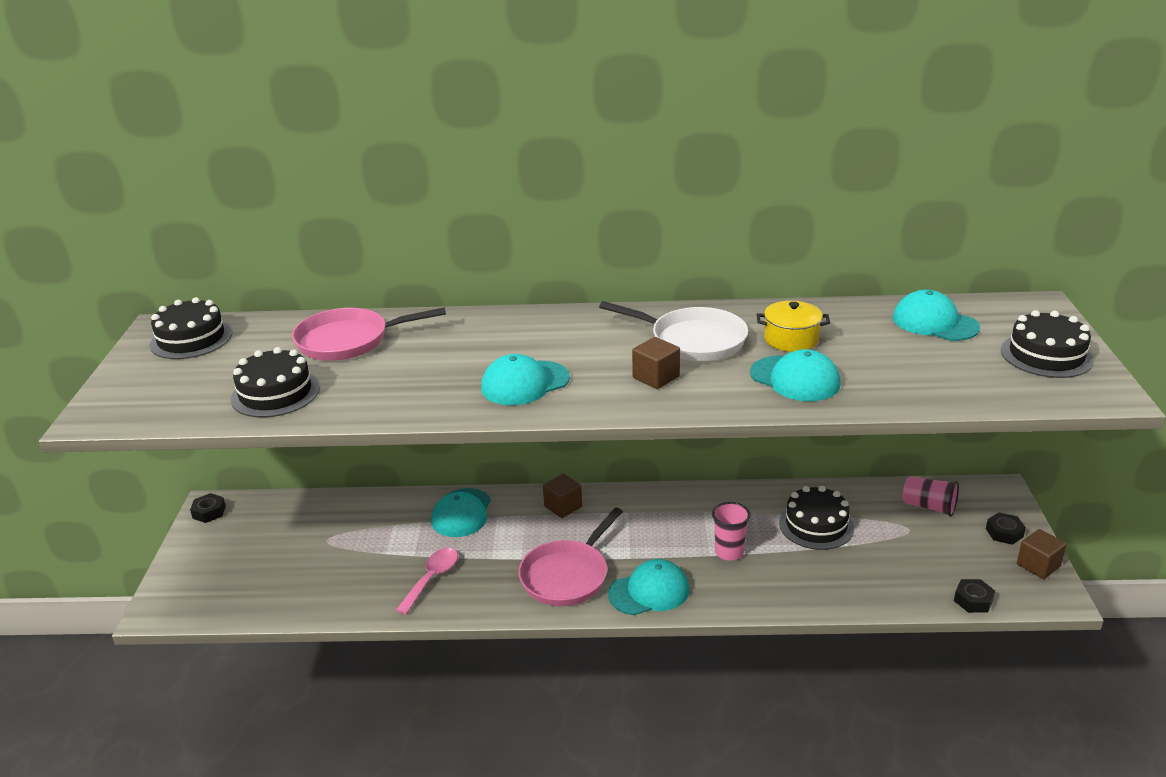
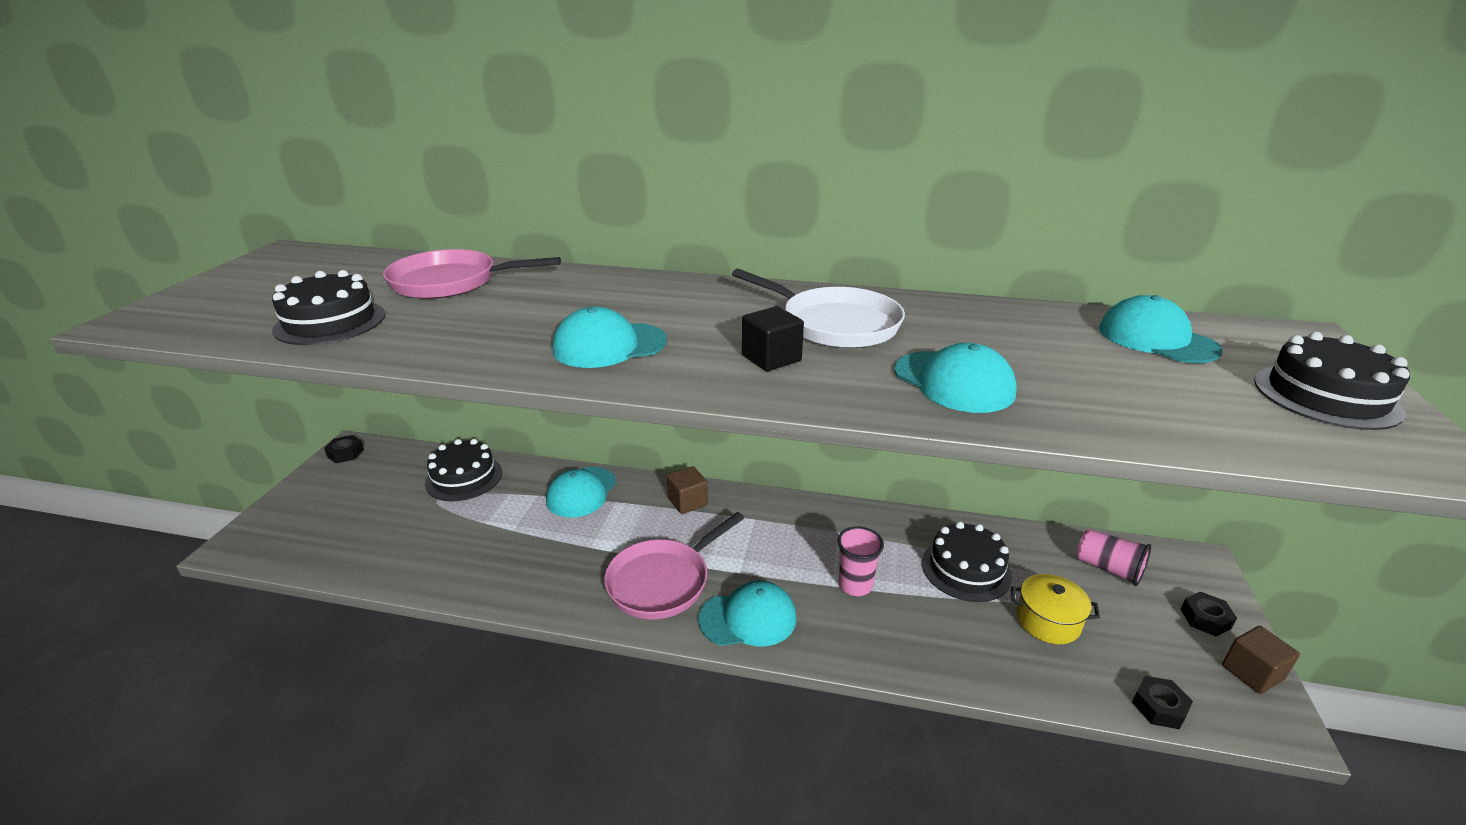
camera: 10 degrees right, 0 degrees up
black cake [150,297,232,359] -> black cake moved to [425,439,502,501]
pink spoon [396,548,458,615] -> none
brown cube [632,337,680,389] -> black cube [742,306,804,371]
yellow pot [757,301,830,352] -> yellow pot moved to [1011,574,1100,644]

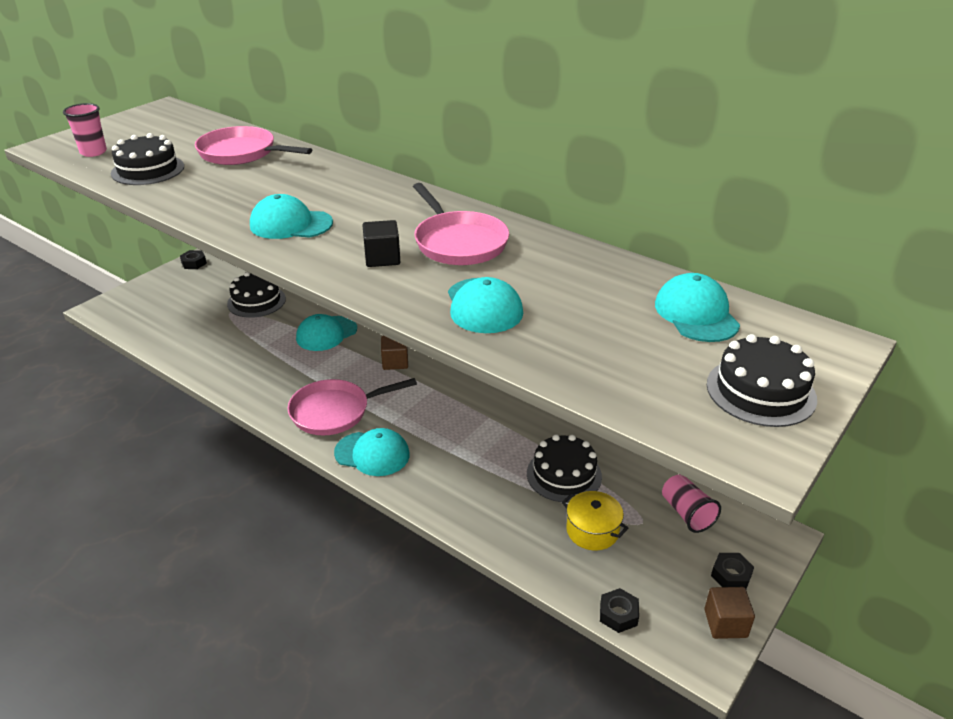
camera: 25 degrees right, 5 degrees up
white pan [732,269,905,348] -> pink pan [413,183,509,265]
pink cup [838,526,884,596] -> pink cup moved to [63,103,107,157]

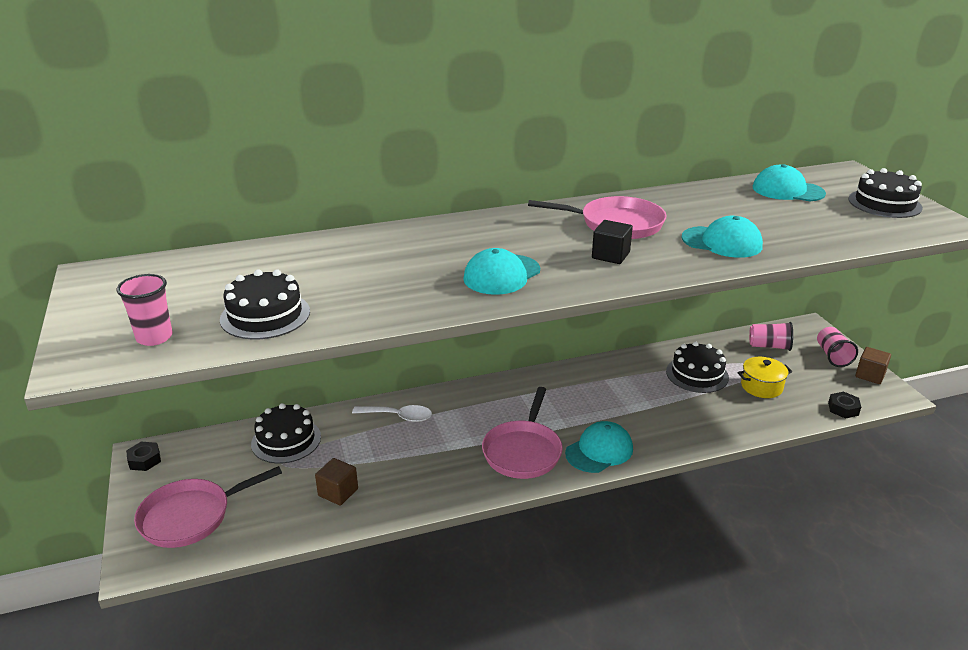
camera: 55 degrees left, 5 degrees down
pink pan [195,126,312,165] -> pink pan moved to [134,466,282,548]
turquoise cap [296,314,357,351] -> white spoon [352,405,432,422]
brown cube [381,336,408,370] -> brown cube moved to [315,458,358,506]
black nut [711,553,754,589] -> pink cup [817,327,858,367]

